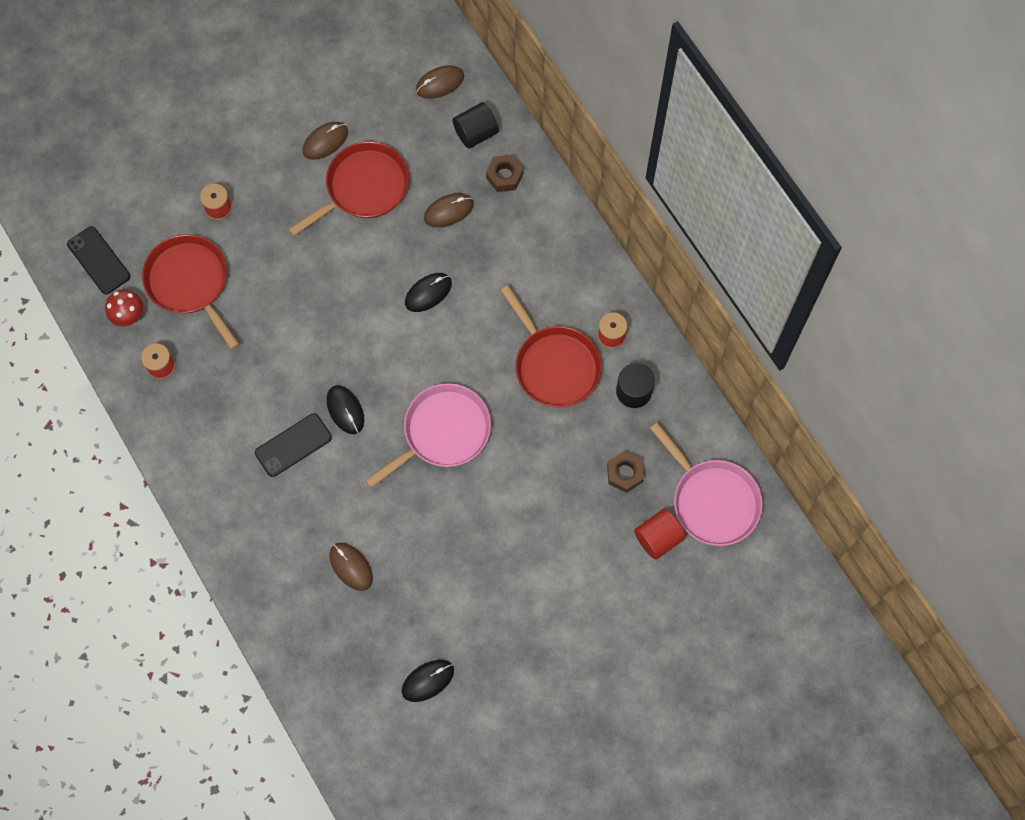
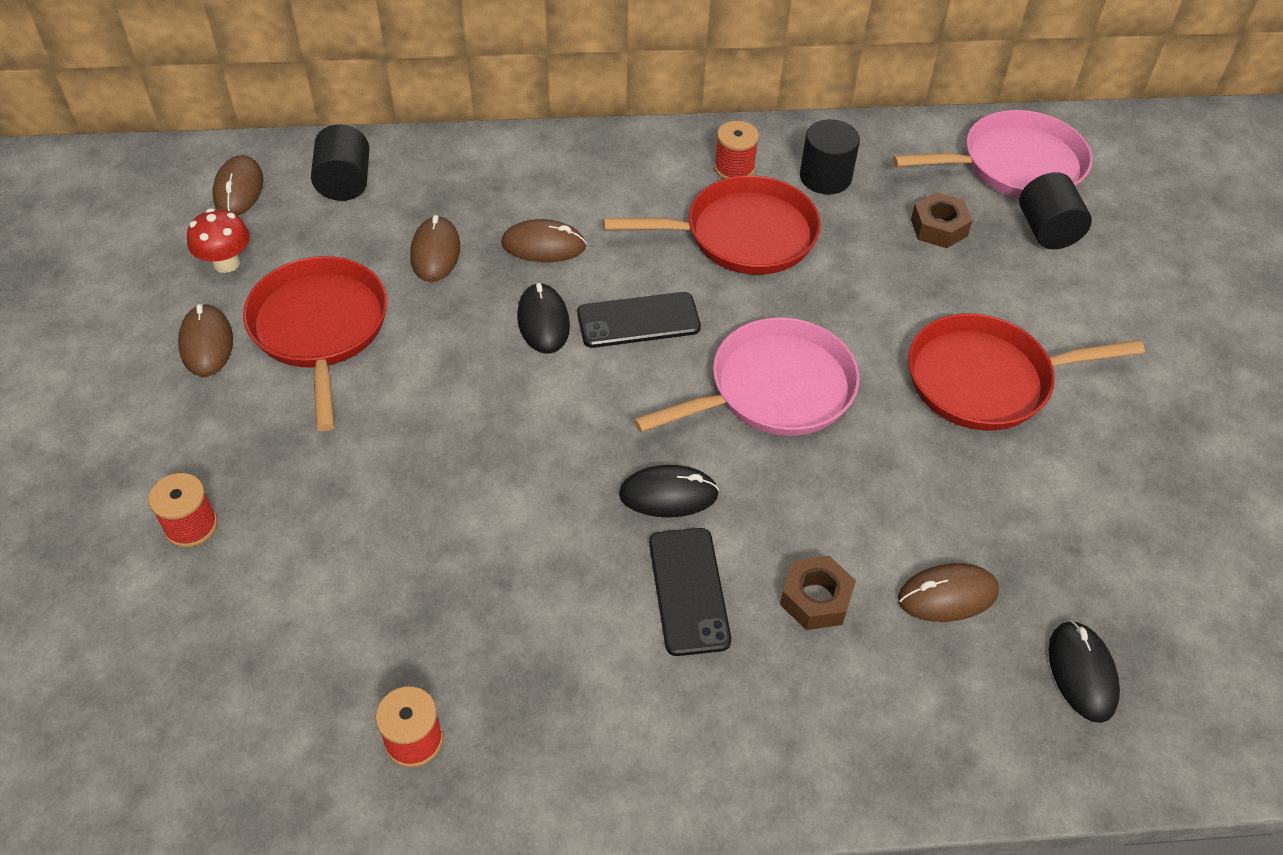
camera: 65 degrees left, 20 degrees down
black phone [67,226,131,294] -> black phone moved to [577,292,701,348]
red mushroom [105,290,143,326] -> red mushroom moved to [187,208,250,273]
red pan [142,234,239,350] -> red pan moved to [908,313,1145,431]
pink pan [365,383,491,488] -> pink pan turned 75 degrees clockwise [634,317,860,436]
black mouse [402,660,454,702] -> black mouse moved to [1049,620,1120,723]
brown nut [486,155,523,192] -> brown nut moved to [780,556,856,630]
red cylinder [634,509,686,560] -> black cylinder [1019,172,1092,249]
none -> brown mouse [501,219,587,262]

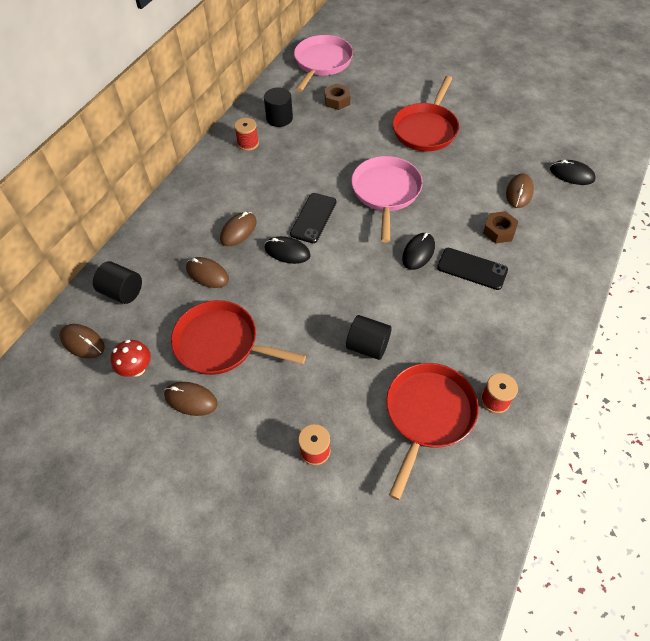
camera: 55 degrees left, 5 degrees up
red pan [603,175,821,275] -> red pan moved to [386,363,479,500]
black cylinder [1019,172,1092,249] -> black cylinder moved to [346,315,392,360]

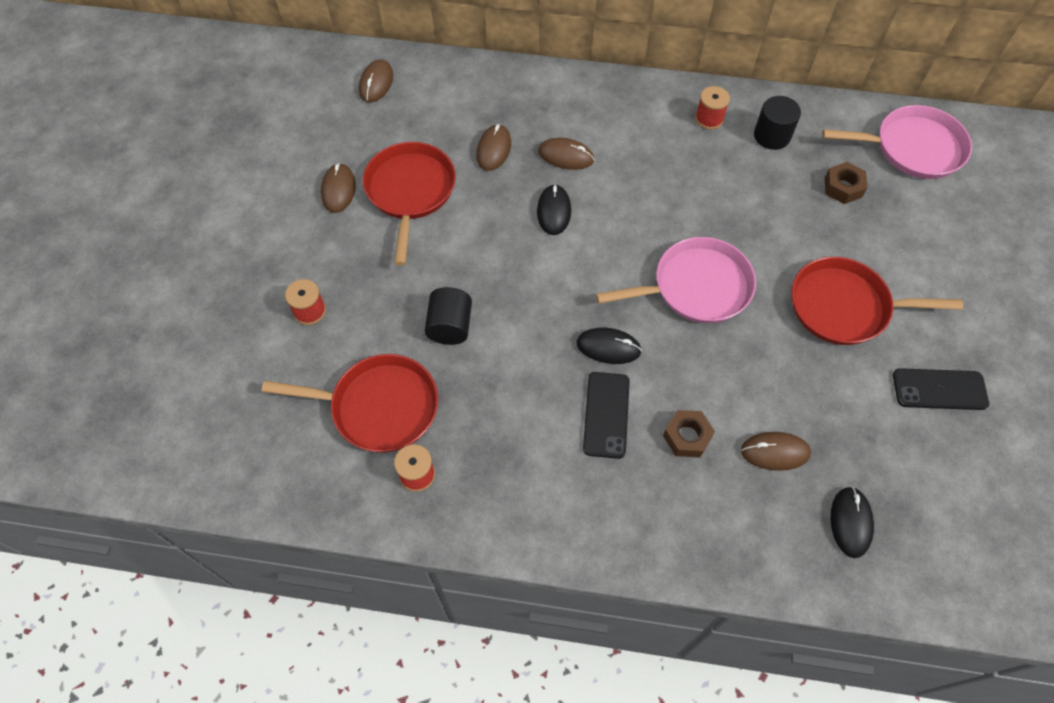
camera: 70 degrees right, 5 degrees up
black cylinder [93,261,142,304] -> none
red mushroom [111,340,151,377] -> none
black phone [290,193,336,243] -> black phone moved to [893,368,989,410]

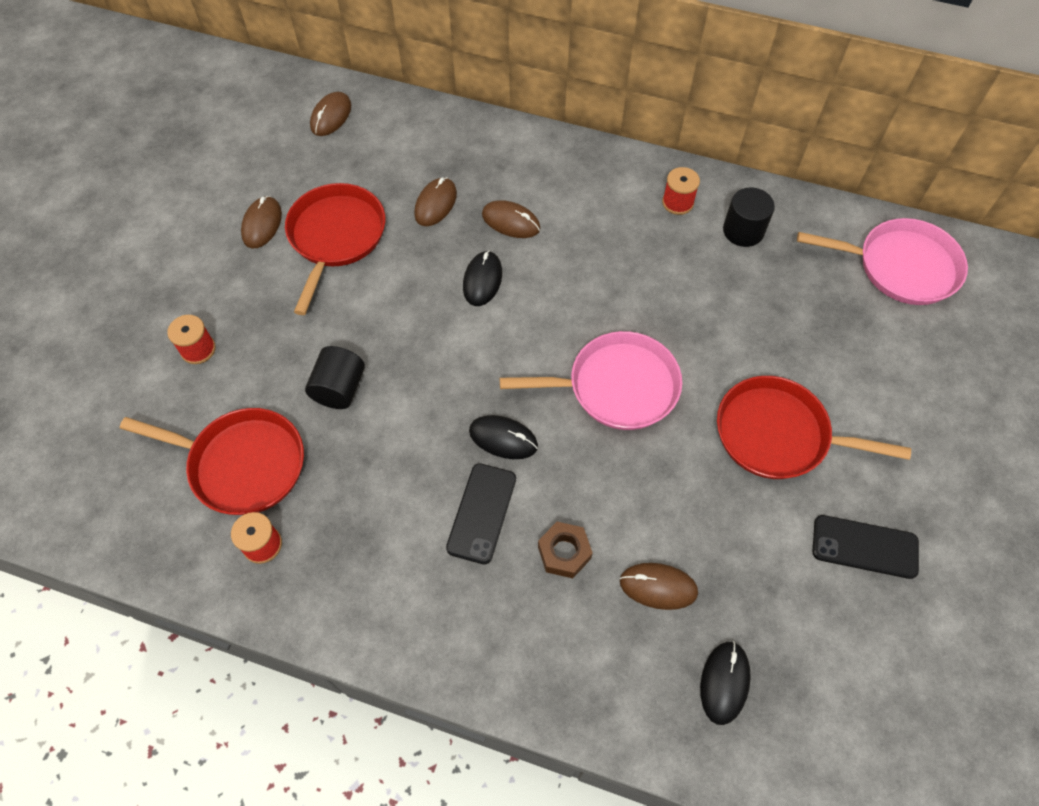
camera: 10 degrees right, 0 degrees up
brown nut [825,162,867,204] -> none

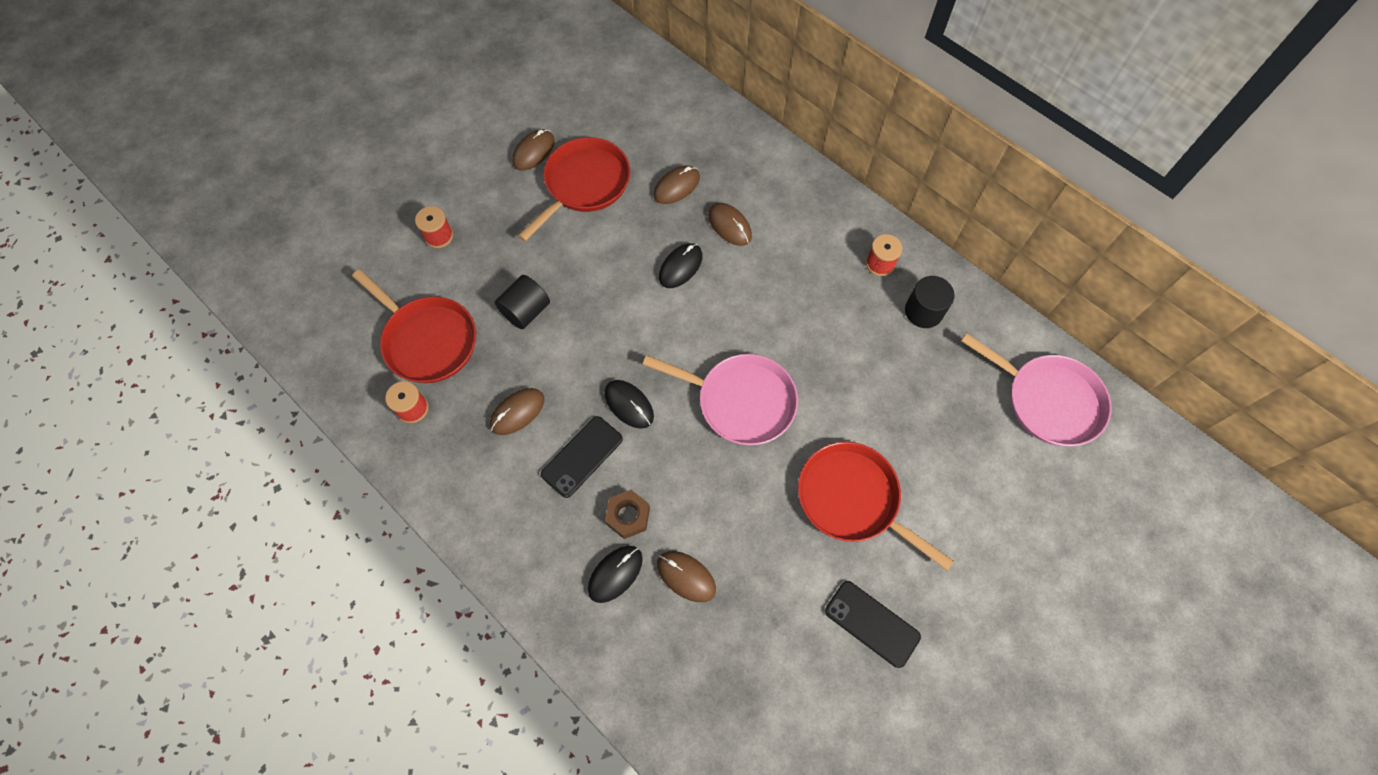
camera: 25 degrees right, 5 degrees up
brown mouse [310,92,351,136] -> brown mouse moved to [490,388,544,435]
black mouse [700,641,751,725] -> black mouse moved to [588,546,643,603]

